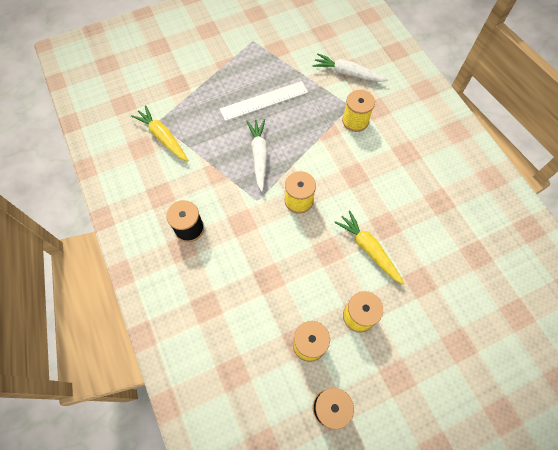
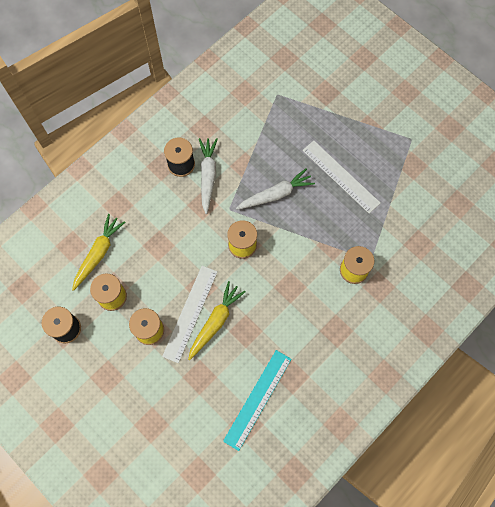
camera: 70 degrees right, 5 degrees up
yellow carrot [131,105,189,162] -> yellow carrot moved to [72,214,125,291]
white carrot [313,53,388,82] -> white carrot moved to [199,138,218,214]
none -> white ruler [162,266,218,363]
none -> turquoise ruler [223,350,291,451]

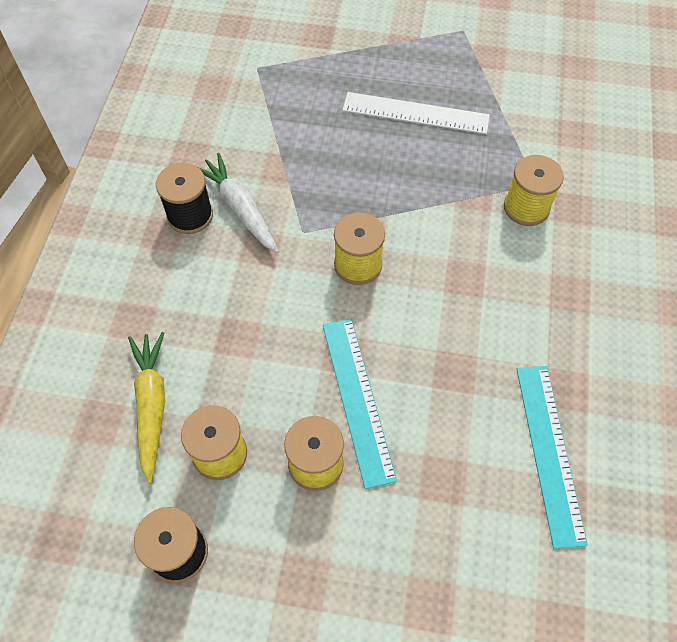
camera: 35 degrees left, 10 degrees down
white ruler [162,266,218,363] -> turquoise ruler [323,319,397,489]
yellow carrot [188,281,246,360] -> none
white carrot [236,168,315,210] -> none

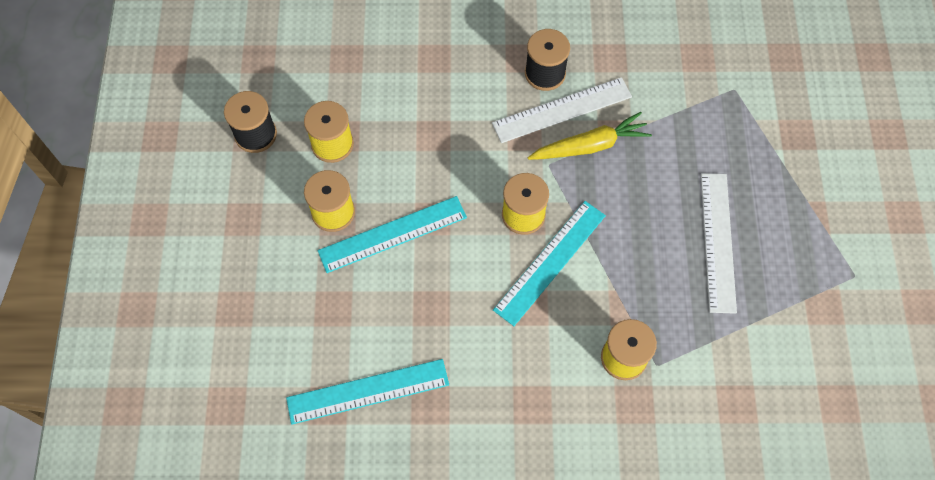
camera: 80 degrees right, 5 degrees up
yellow carrot [128,332,165,483] -> yellow carrot moved to [527,112,652,160]
white carrot [198,153,279,253] -> white ruler [492,77,632,143]
none -> turquoise ruler [493,201,606,326]

